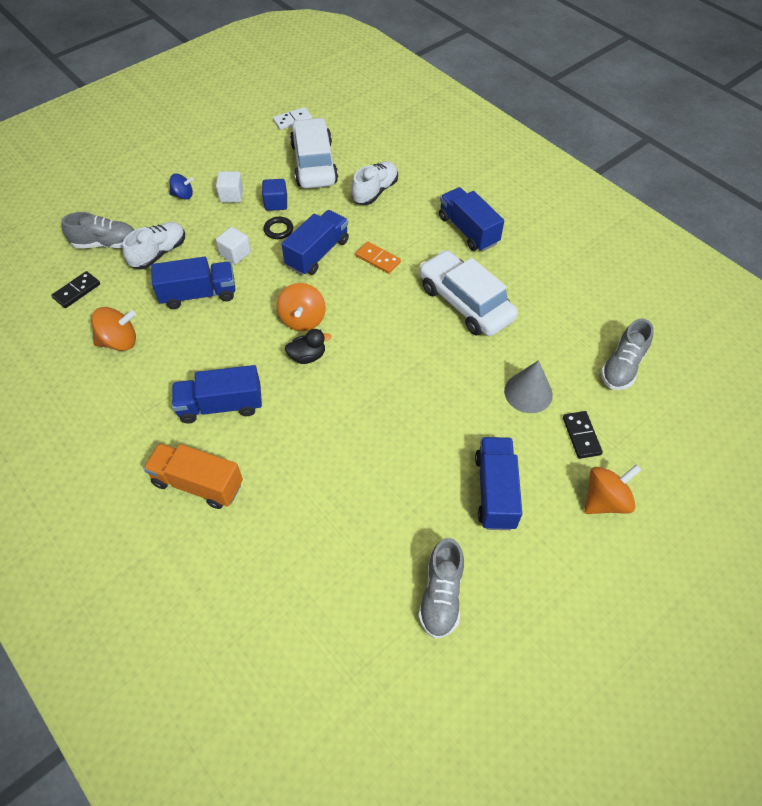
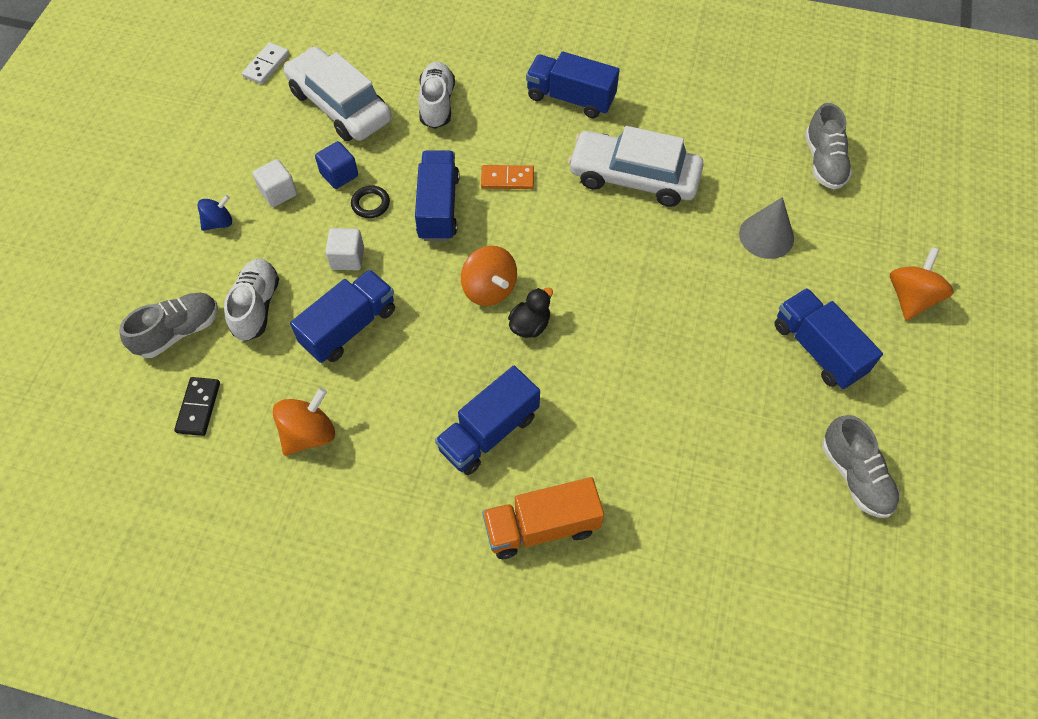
camera: 35 degrees left, 5 degrees up
black domino [563,411,603,459] -> none

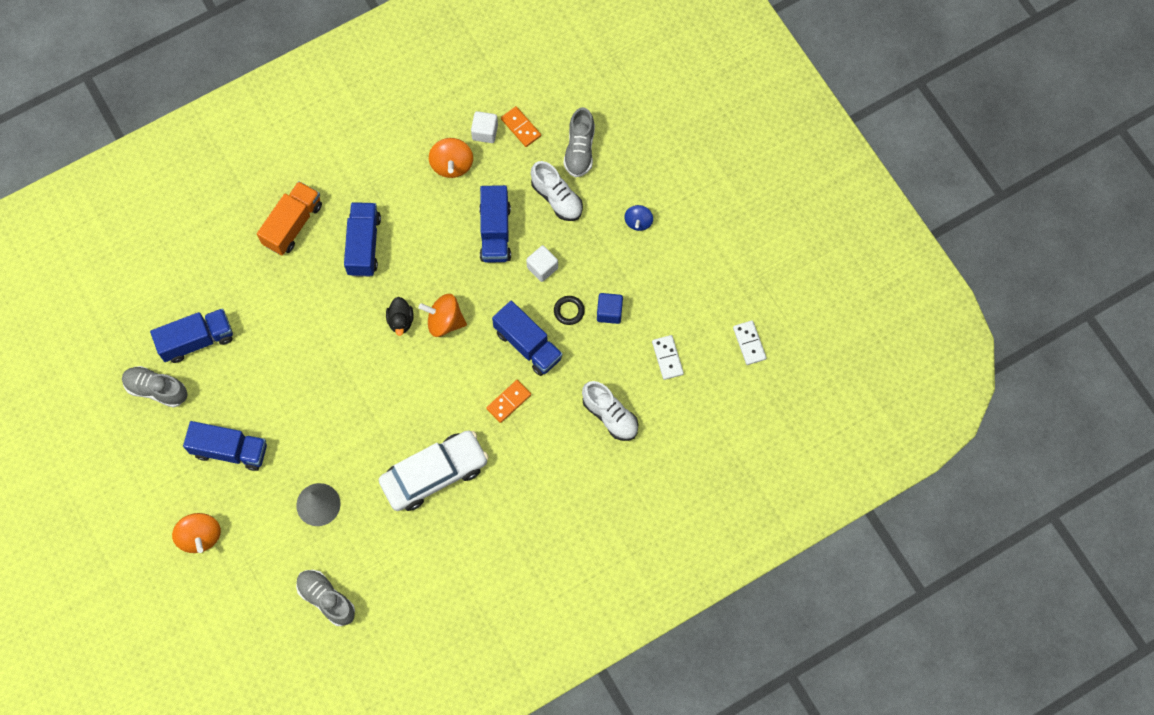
camera: 135 degrees right, 10 degrees up
black domino [174,377,220,436] -> orange domino [501,106,541,147]
white cube [253,159,297,207] -> white cube moved to [471,111,498,143]
white car [283,47,391,141] -> white domino [652,335,684,380]
blue truck [526,51,620,118] -> blue truck moved to [150,308,233,363]

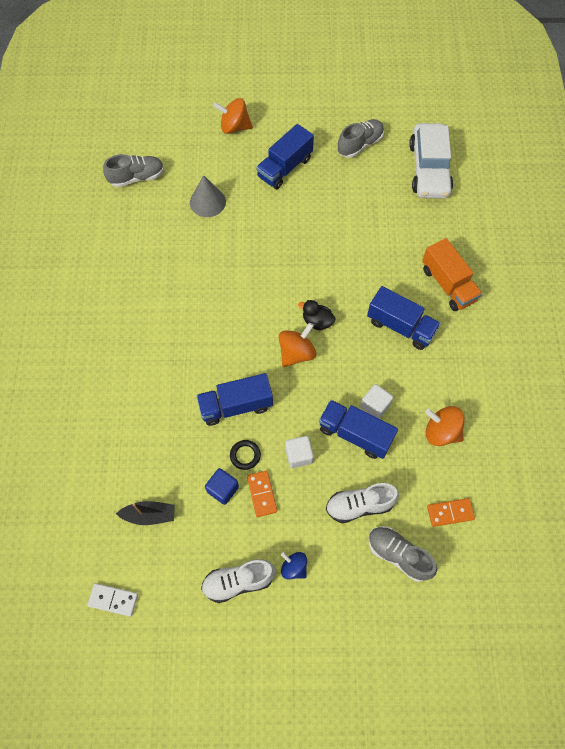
camera: 120 degrees right, 5 degrees down
blue truck [150,308,233,363] -> none
white car [379,430,489,511] -> white car moved to [409,123,453,198]
white cube [471,111,498,143] -> white cube moved to [360,384,393,419]
orange domino [486,380,531,423] -> orange domino moved to [247,471,277,517]
white shoe [582,381,638,441] -> white shoe moved to [201,559,275,603]
white domino [652,335,684,380] -> black boat [116,501,175,525]

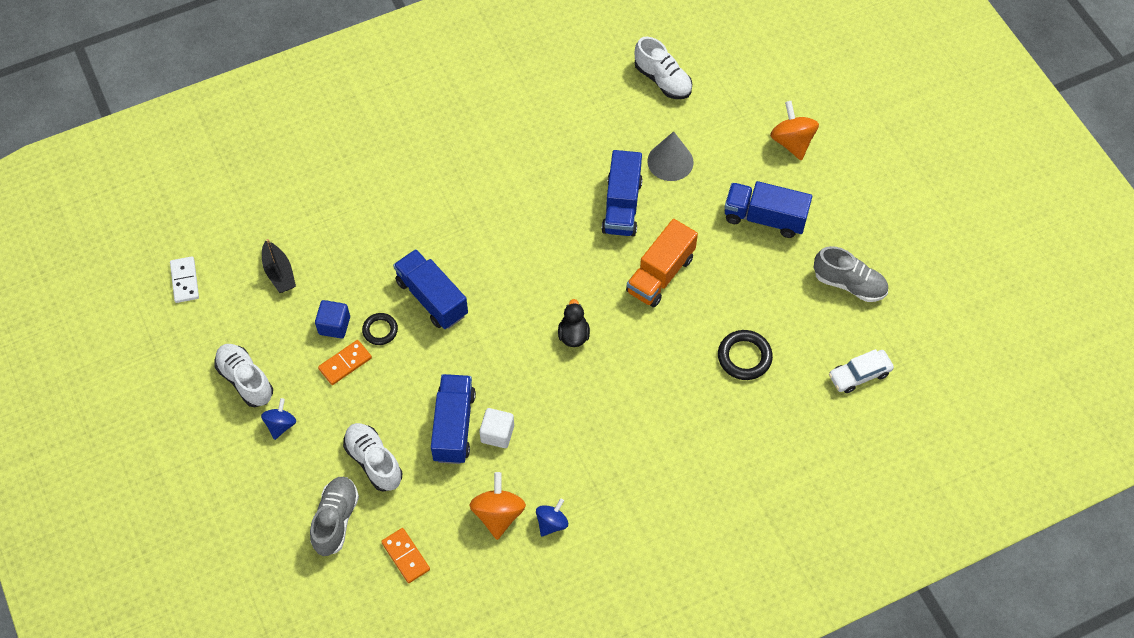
camera: 65 degrees right, 5 degrees down
grey shoe [103,154,164,187] -> white shoe [635,37,692,99]
orange spinning top [279,323,317,367] -> none
white cube [285,436,314,468] -> none
blue truck [367,286,441,350] -> blue truck moved to [602,150,643,237]
white car [409,123,453,198] -> white car [829,349,894,393], size x0.53
orange truck [422,238,482,311] -> orange truck moved to [626,219,698,307]
none -> blue spinning top [536,498,568,537]
none -> black ring [718,330,773,380]

